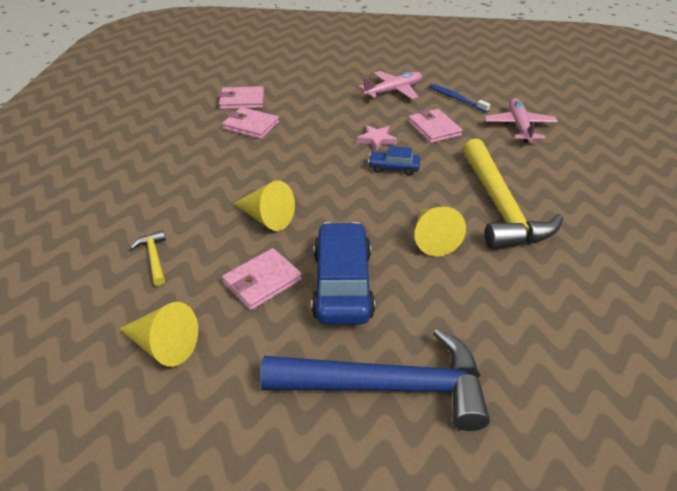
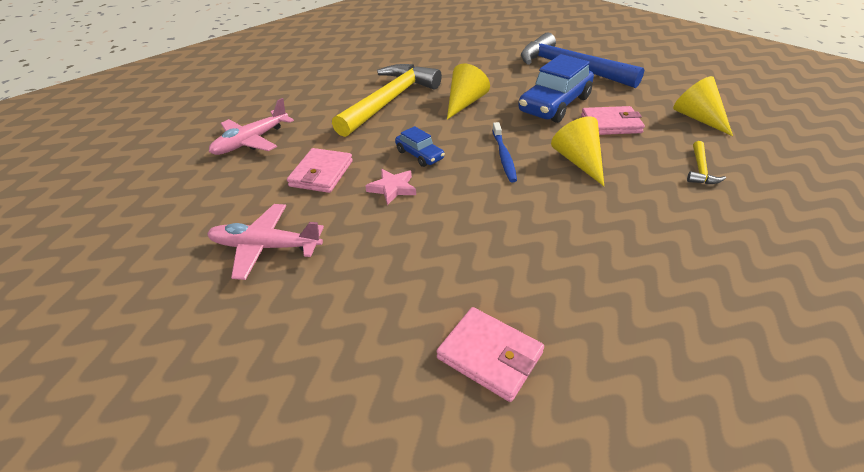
camera: 140 degrees left, 0 degrees up
pink wallet [222,107,279,139] -> none
blue toothbrush [429,84,490,113] -> blue toothbrush moved to [492,122,517,182]

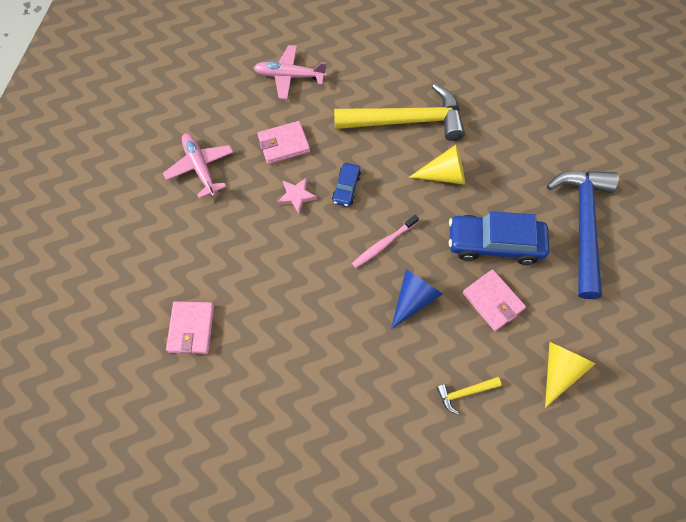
camera: 55 degrees right, 25 degrees up
blue toothbrush [492,122,517,182] -> pink toothbrush [352,215,419,268]
yellow cone [551,116,604,186] -> blue cone [391,269,443,329]

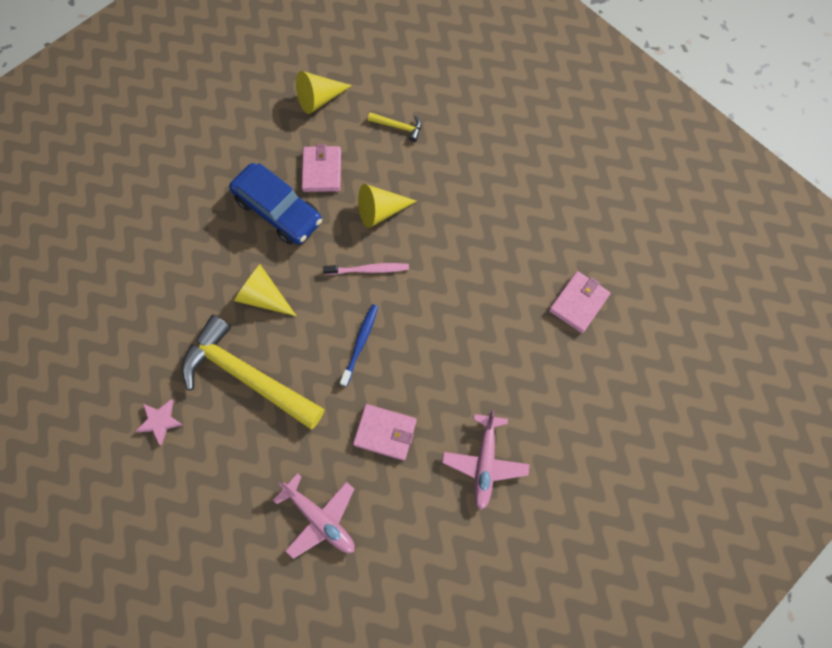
camera: 145 degrees left, 5 degrees up
pink star [277,177,317,214] -> pink star moved to [135,399,183,445]
blue car [332,163,361,207] -> blue toothbrush [340,304,378,387]
blue cone [391,269,443,329] -> yellow cone [358,184,417,228]
blue hammer [547,171,619,299] -> none

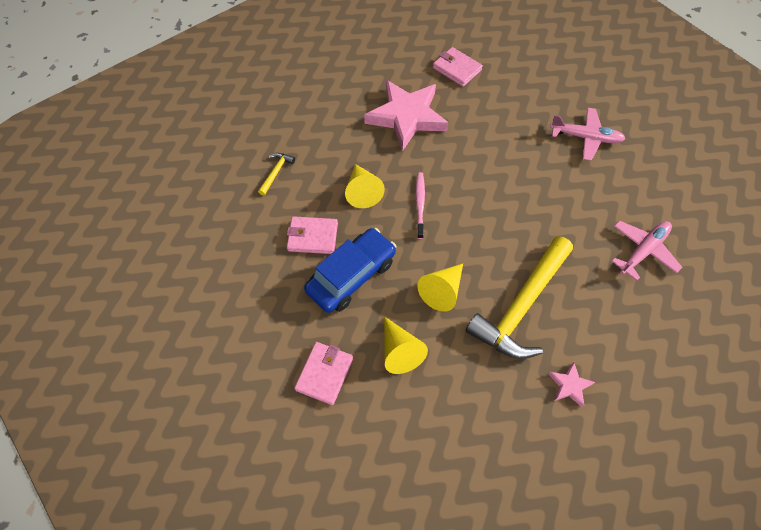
camera: 85 degrees left, 10 degrees down
yellow cone [296,71,352,114] -> yellow cone moved to [384,316,428,374]
blue toothbrush [340,304,378,387] -> none
pink wallet [353,404,417,461] -> pink wallet moved to [294,342,353,405]
none -> pink star [364,80,448,151]

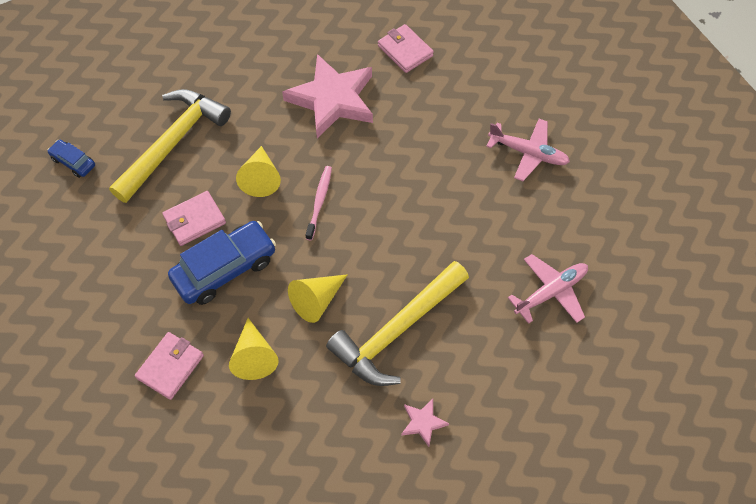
camera: 10 degrees right, 0 degrees up
yellow hammer [258,153,295,196] -> yellow hammer [109,89,231,203], size x2.45
pink wallet [287,216,338,254] -> pink wallet turned 45 degrees counterclockwise [162,191,226,246]
none -> blue car [47,140,95,178]

